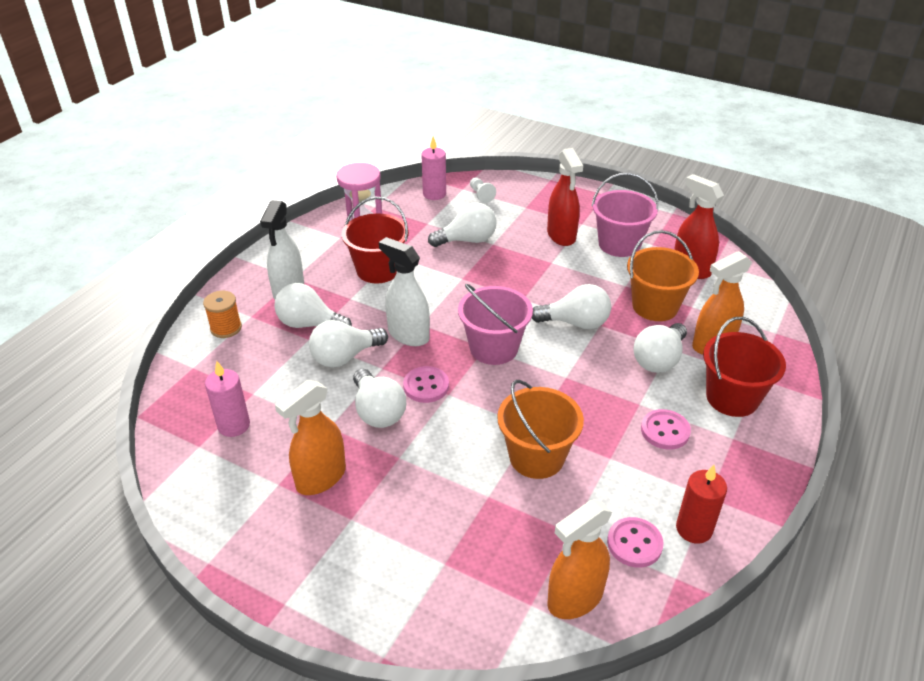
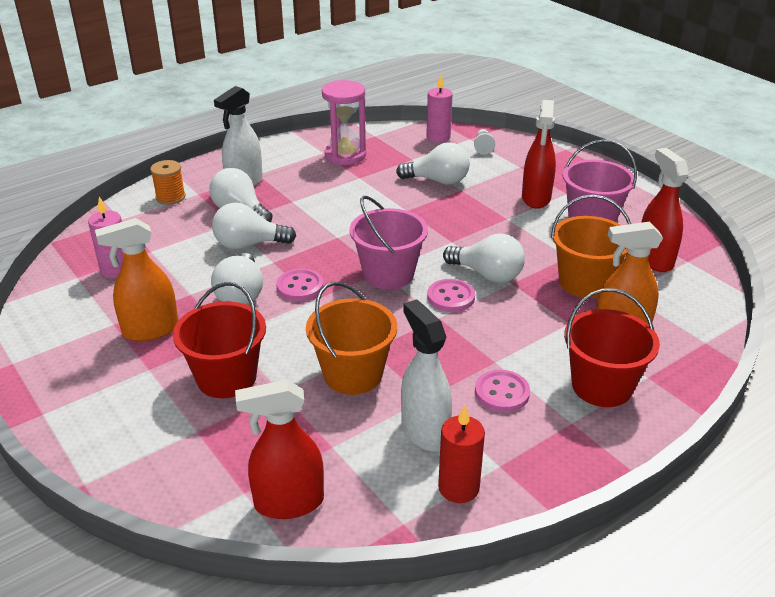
camera: 25 degrees right, 5 degrees down
red bucket [342,197,409,284] -> red bucket moved to [173,282,266,398]
white spray bottle [379,237,430,346] -> white spray bottle moved to [401,299,452,451]
orange spray bottle [547,500,612,619] -> red spray bottle [235,380,324,519]
pink button [607,517,664,568] -> pink button moved to [427,279,475,312]
white light bulb [633,323,687,373] -> none

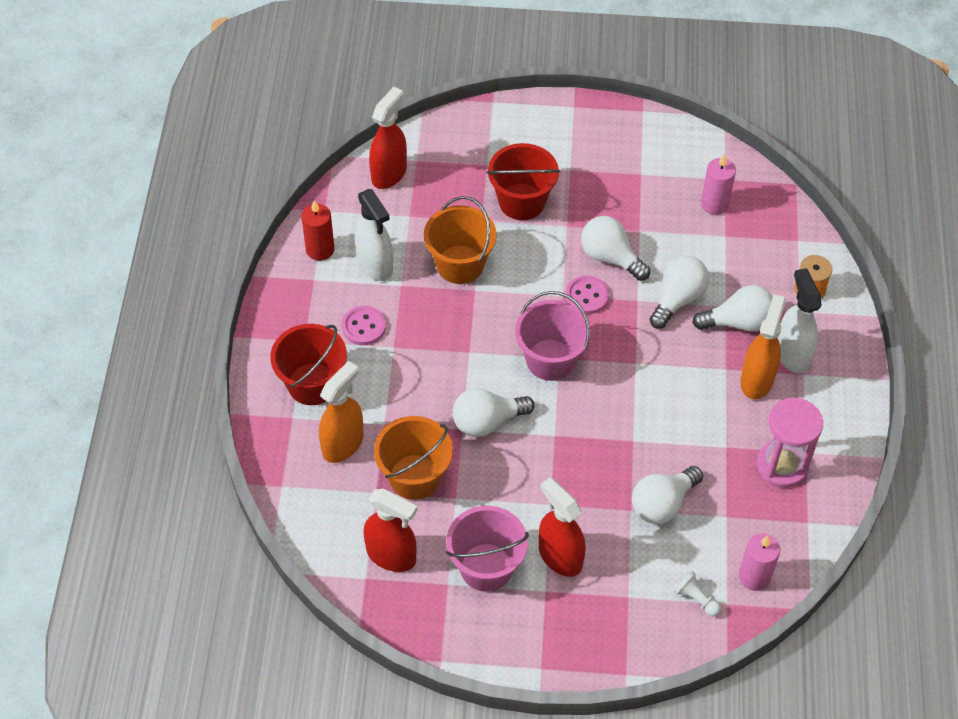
camera: 130 degrees right, 20 degrees up
orange spray bottle [95,218,178,341] -> orange spray bottle moved to [740,294,786,399]
white spray bottle [401,299,452,451] -> white spray bottle turned 45 degrees clockwise [355,189,393,281]
pink button [427,279,475,312] -> none

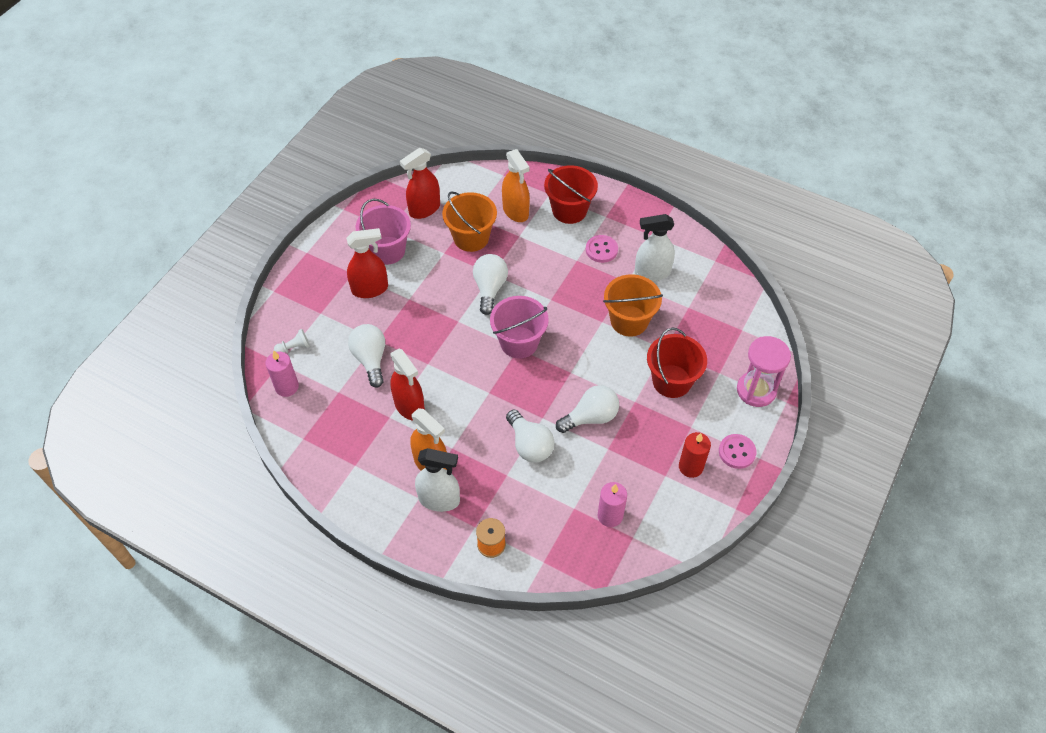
camera: 115 degrees right, 0 degrees up
red candle [301,200,335,261] -> red candle moved to [679,432,711,478]
red spray bottle [369,87,407,189] -> red spray bottle moved to [390,349,425,420]
pink button [565,275,609,314] -> pink button moved to [719,434,756,469]
white light bulb [692,285,773,332] -> none
pink hourglass [757,398,823,488] -> pink hourglass moved to [737,336,791,407]

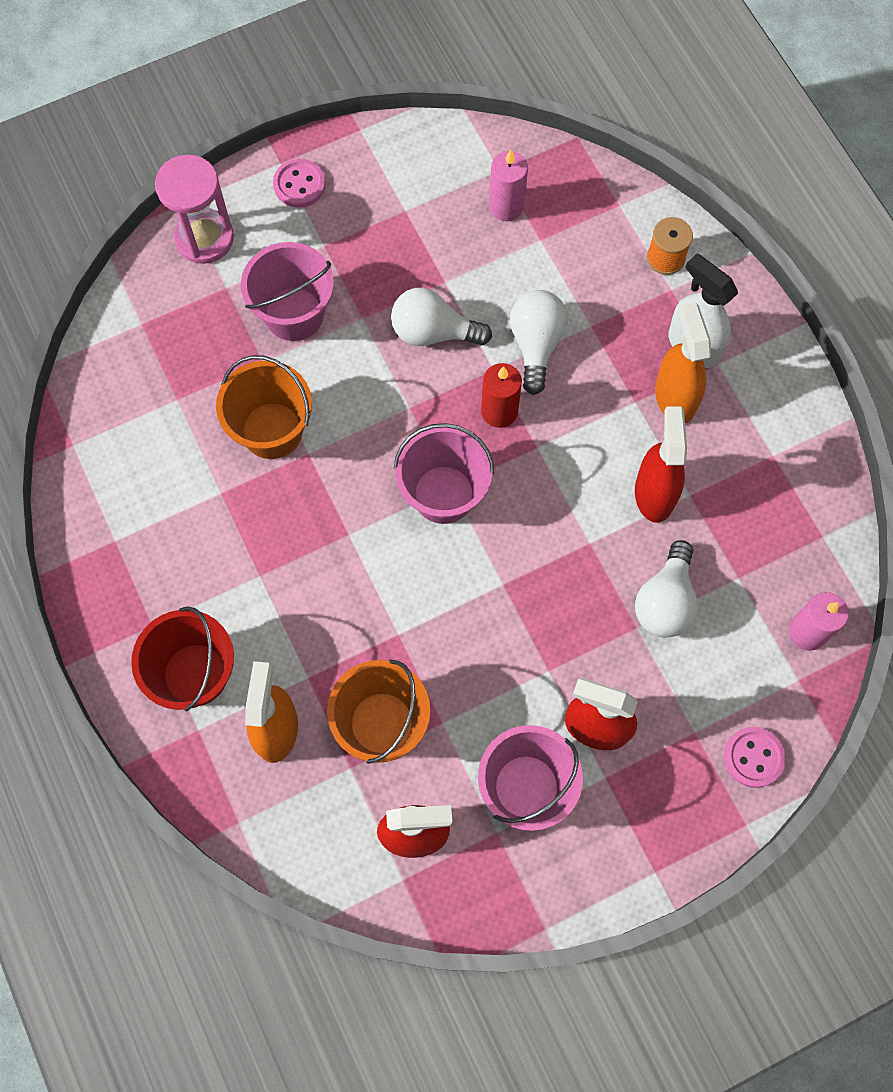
camera: 145 degrees left, 15 degrees up
white pawn [274,329,310,353] -> none
white light bulb [473,254,508,315] -> none
pink button [586,235,618,263] -> pink button moved to [724,727,786,788]
white spray bottle [635,214,675,281] -> none
red bucket [647,328,707,398] -> pink bucket [241,242,334,341]
red candle [679,432,711,478] -> red candle moved to [481,363,522,428]

